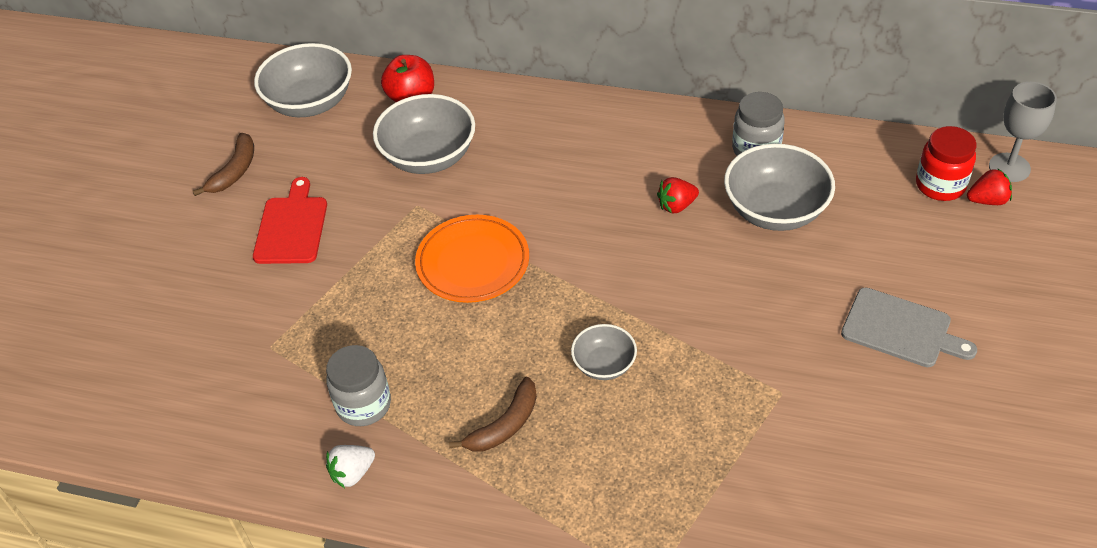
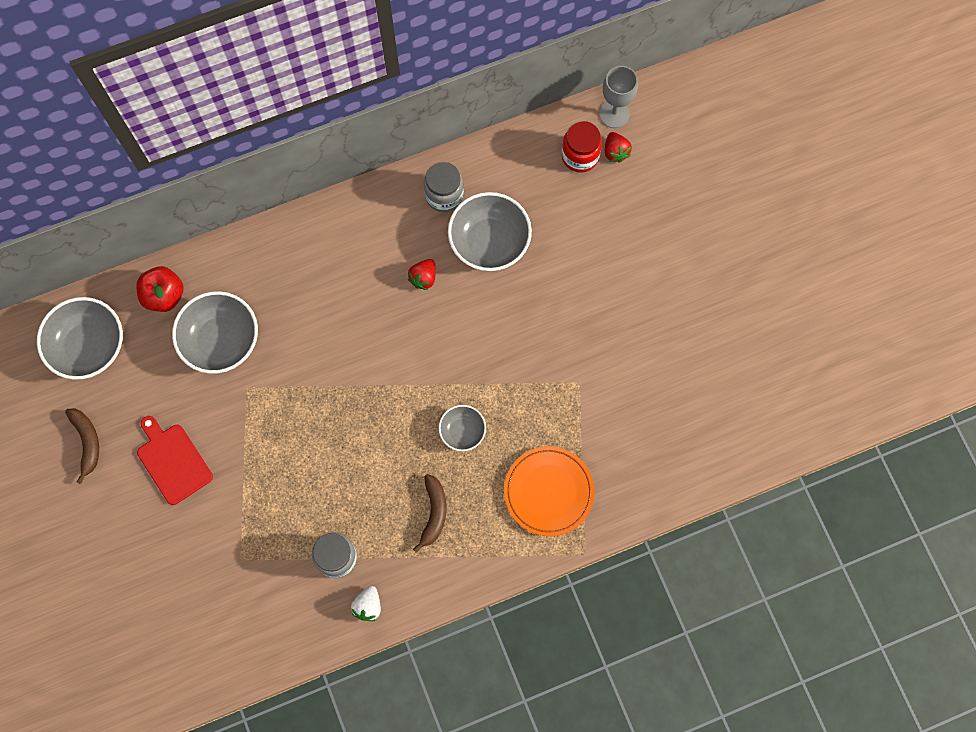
camera: 40 degrees left, 25 degrees up
orange plate [415,215,529,303] -> orange plate moved to [504,446,595,536]
grey cutting board [841,287,977,367] -> none
red strawberry [967,168,1012,205] -> red strawberry turned 120 degrees clockwise [605,132,632,163]

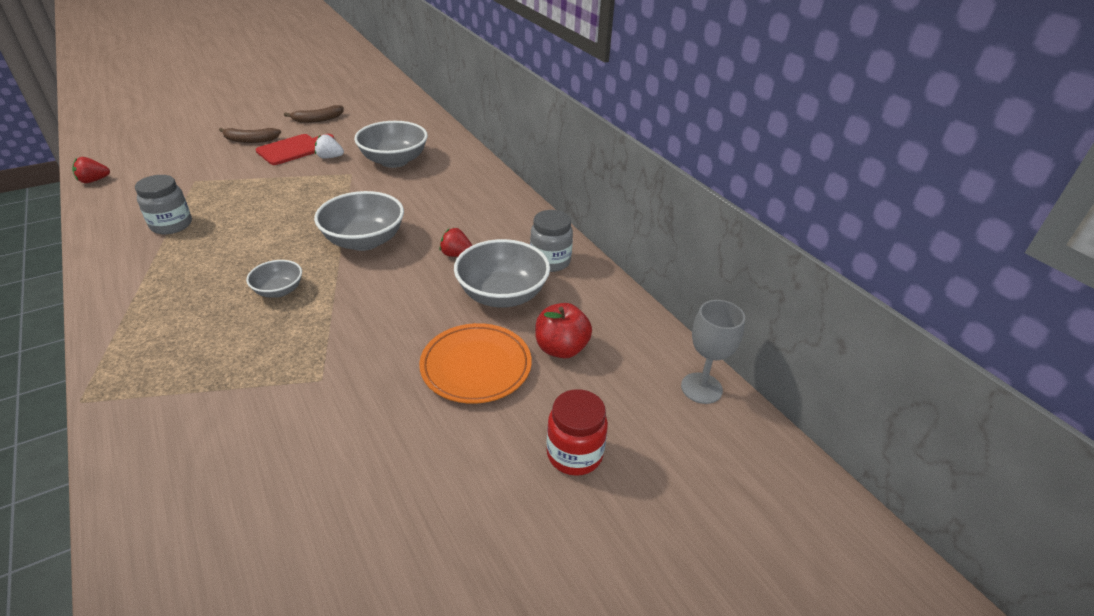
camera: 80 degrees right, 35 degrees down
grey bowl [37,297,123,380] -> grey bowl moved to [314,191,404,251]
red apple [136,266,184,312] -> red apple moved to [535,303,592,358]
white strawberry [351,586,381,621] -> white strawberry moved to [315,135,344,159]
brown banana [413,474,446,553] -> brown banana moved to [219,128,281,143]
orange plate [504,446,595,536] -> orange plate moved to [419,323,532,404]
red jar [562,121,602,173] -> red jar moved to [546,389,608,476]
red strawberry [605,132,632,163] -> red strawberry moved to [72,157,110,183]

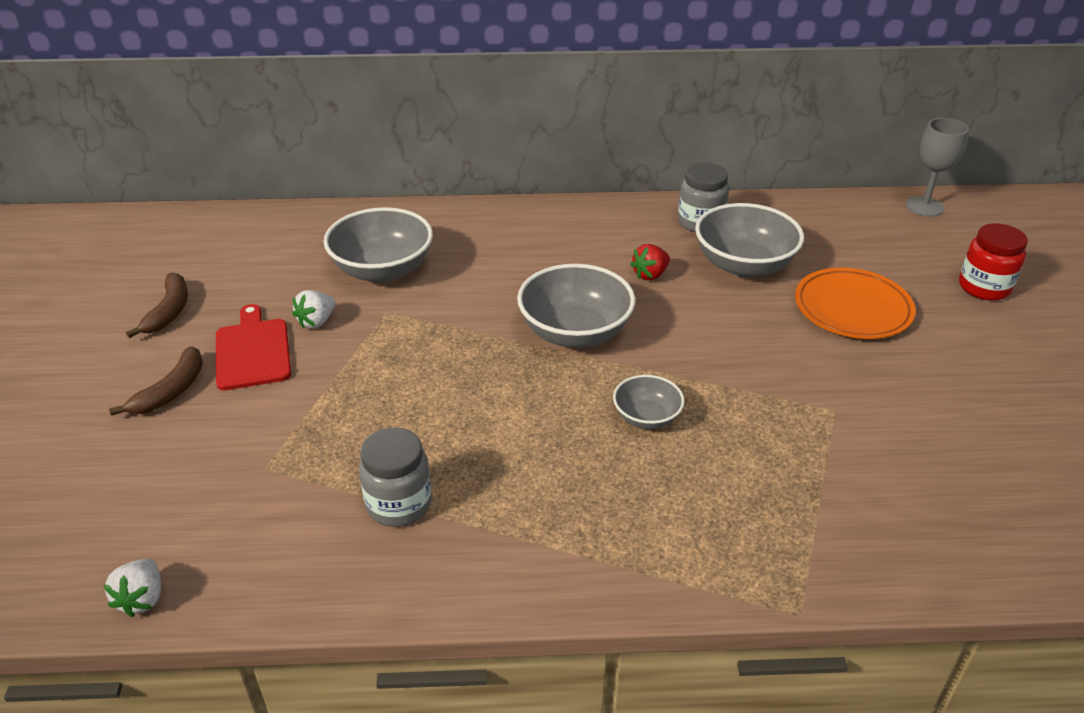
camera: 60 degrees left, 0 degrees up
red strawberry [72,157,110,183] -> white strawberry [104,559,161,617]
red apple [535,303,592,358] -> none

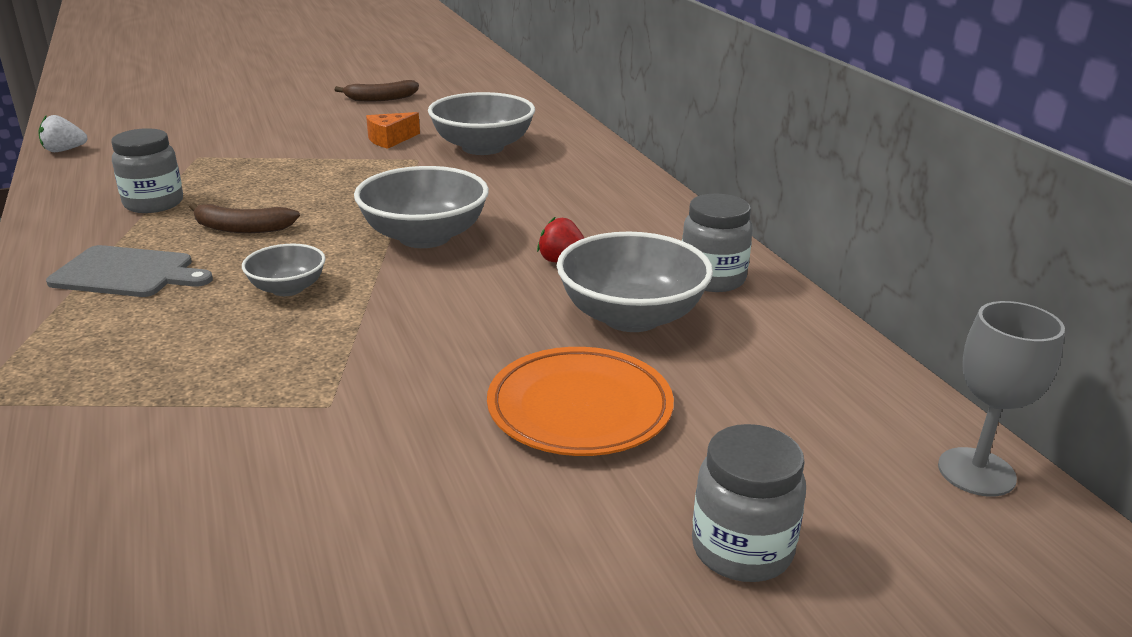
camera: 70 degrees right, 10 degrees down
brown banana [109,346,203,416] -> brown banana moved to [189,203,300,233]
red cutting board [216,304,291,390] -> none
white strawberry [292,290,335,329] -> orange cheese [366,112,420,149]
red jar [959,223,1028,301] -> grey jar [692,424,806,582]
none -> grey cutting board [46,245,213,297]

